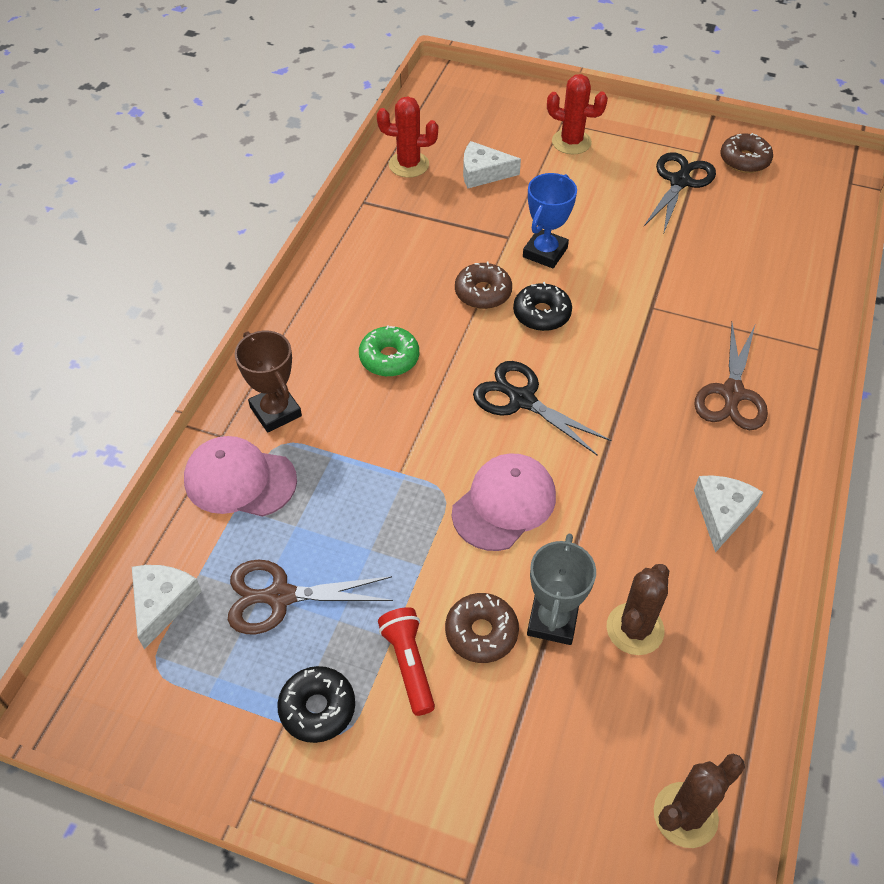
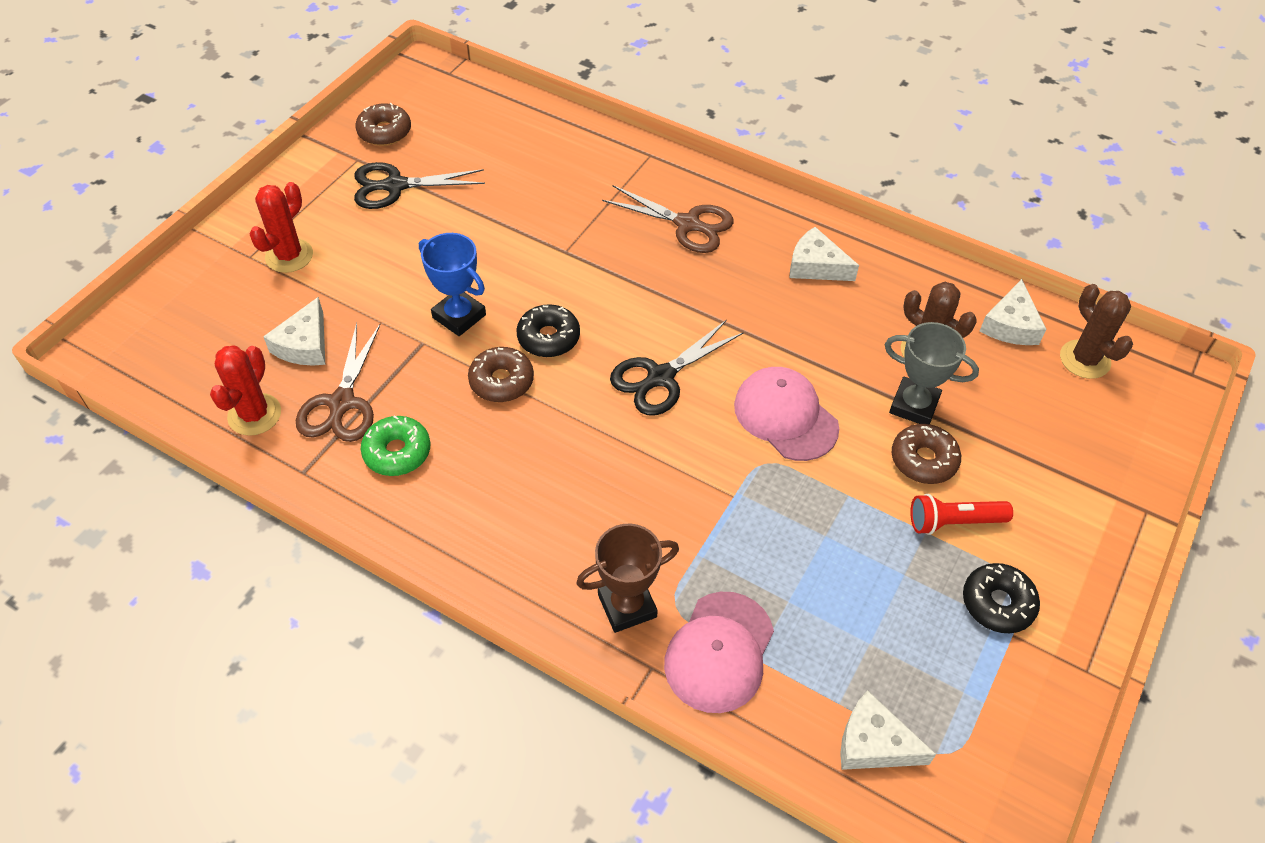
camera: 80 degrees left, 0 degrees up
brown scissors [228,559,393,634] -> brown scissors moved to [296,323,381,442]
green donut [359,326,419,377] -> green donut moved to [361,415,430,476]
black scissors [644,152,716,232] -> black scissors turned 45 degrees counterclockwise [354,162,485,209]
none -> white cheese [980,279,1046,345]

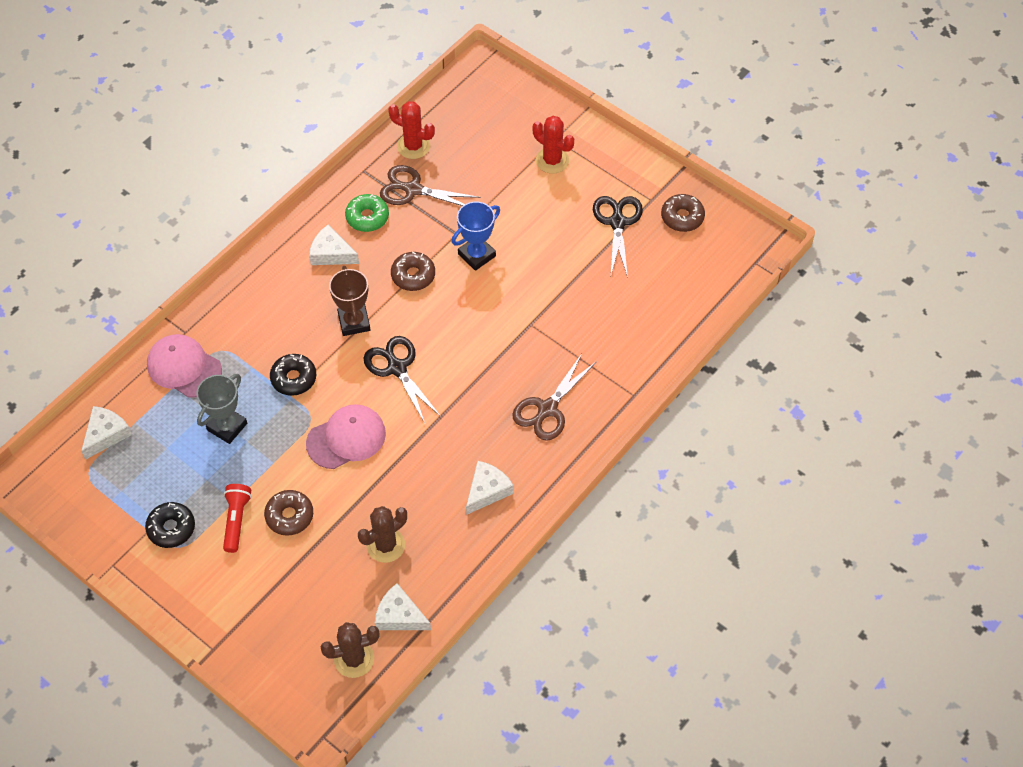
camera: 100 degrees right, 5 degrees up
white cheese [263,297,325,366] -> white cheese moved to [309,225,359,265]
black donut [517,304,580,357] -> black donut moved to [270,354,316,396]
brown trophy [576,524,679,633] -> brown trophy moved to [329,266,370,336]
grey trophy [885,322,979,424] -> grey trophy moved to [196,374,247,444]

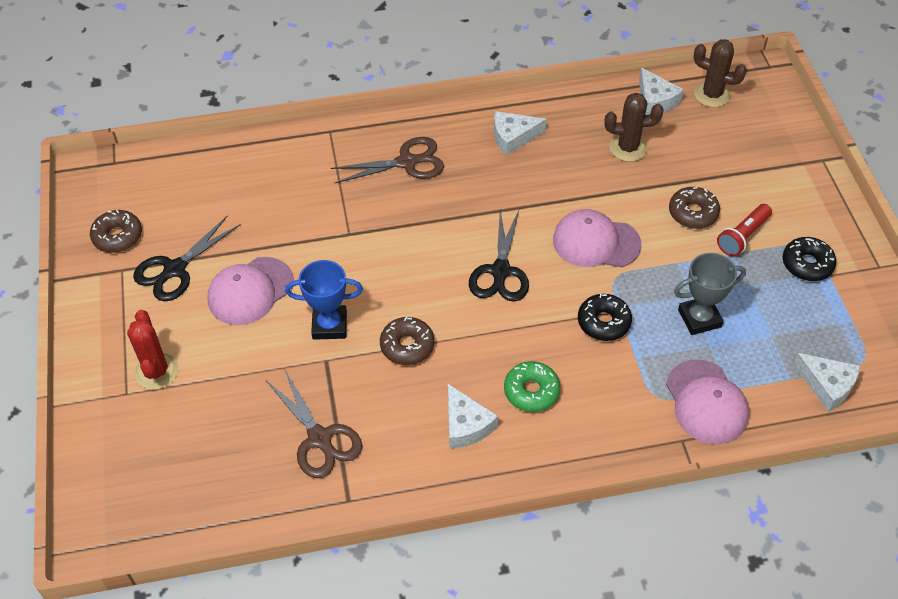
camera: 140 degrees left, 5 degrees down
white cheese [81,406,132,460] -> white cheese turned 120 degrees counterclockwise [793,353,860,412]
brown trophy [329,266,370,336] -> none
green donut [345,194,389,232] -> green donut moved to [504,361,560,412]
red cactus [388,101,435,159] -> none
none -> pink cap [207,257,294,325]

